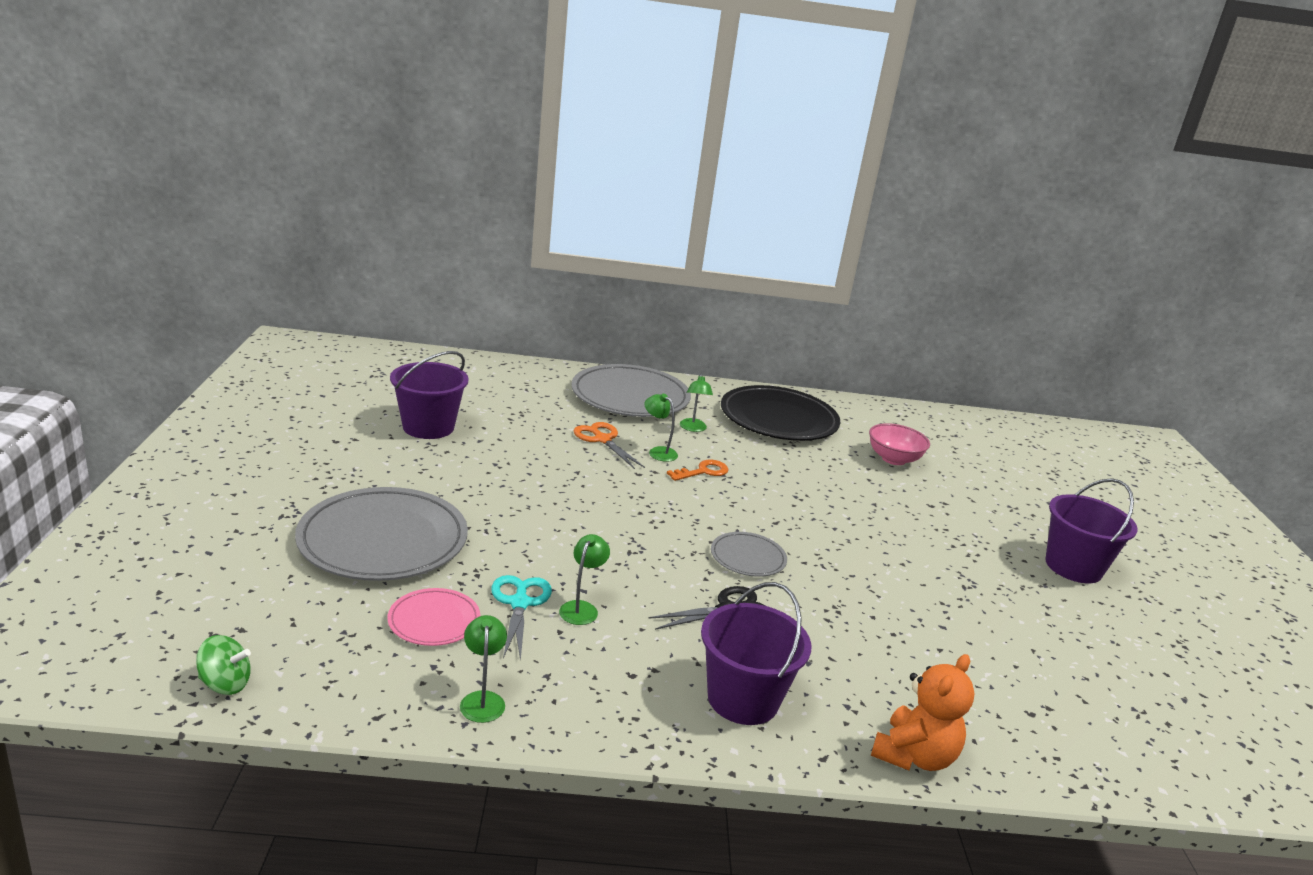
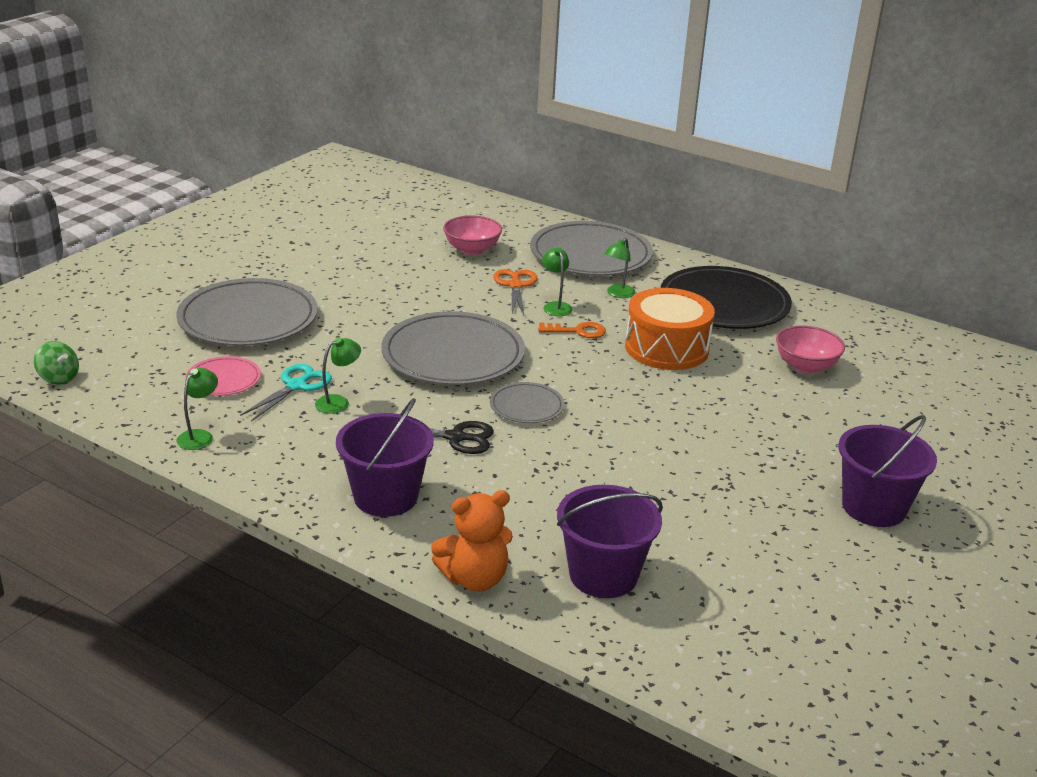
camera: 35 degrees right, 5 degrees up
purple bucket [390,351,469,439] -> purple bucket moved to [557,485,663,598]
none -> grey plate [381,311,525,385]
none -> pink bowl [443,216,502,255]
none -> orange drum [625,288,715,370]

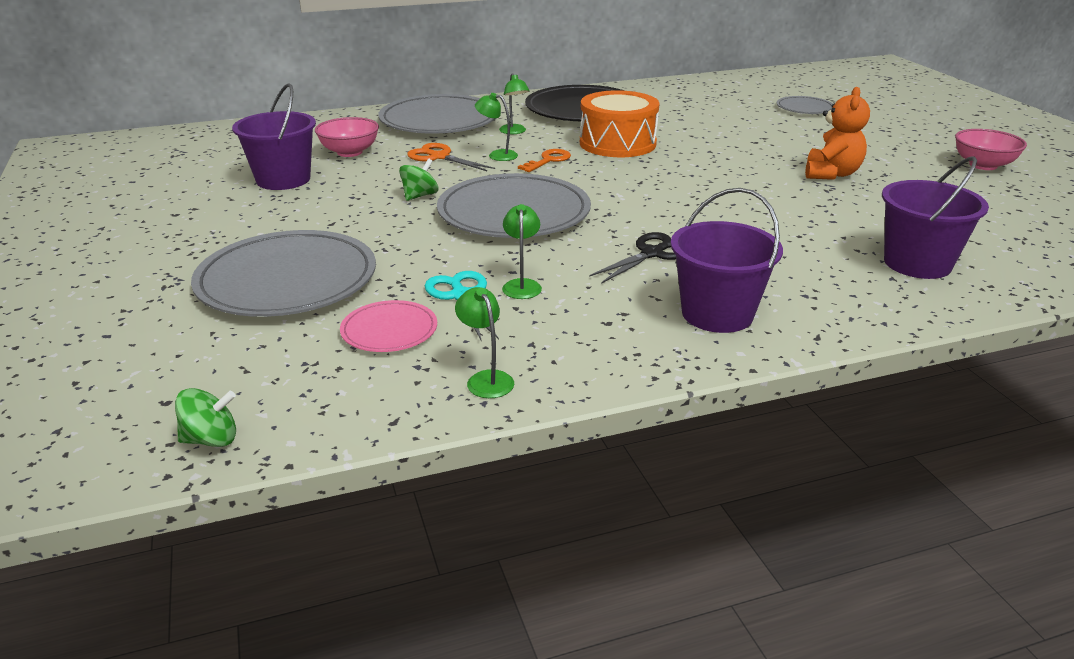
camera: 50 degrees left, 0 degrees up
orange teddy bear [431,490,513,591] -> orange teddy bear moved to [805,87,870,180]
grey plate [490,382,564,423] -> grey plate moved to [777,96,833,114]
pink bowl [776,326,845,374] -> pink bowl moved to [955,129,1027,170]
purple bucket [838,415,937,527] -> purple bucket moved to [232,83,316,190]
none -> green spinning top [399,159,438,201]

